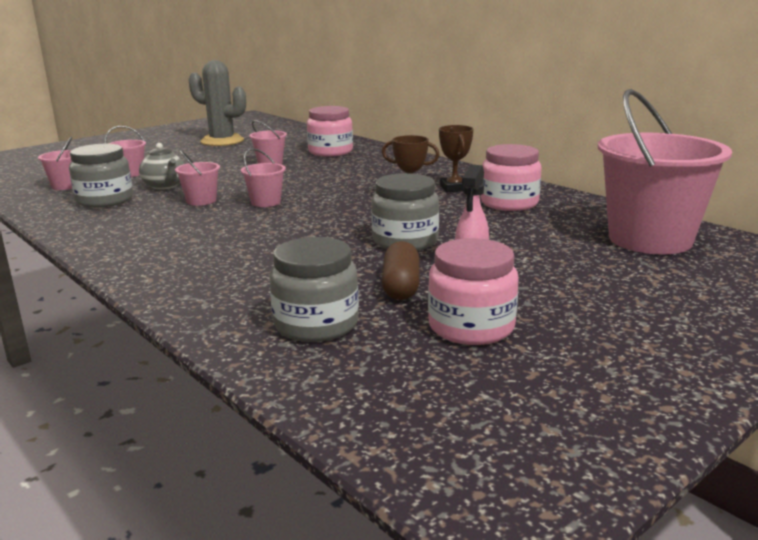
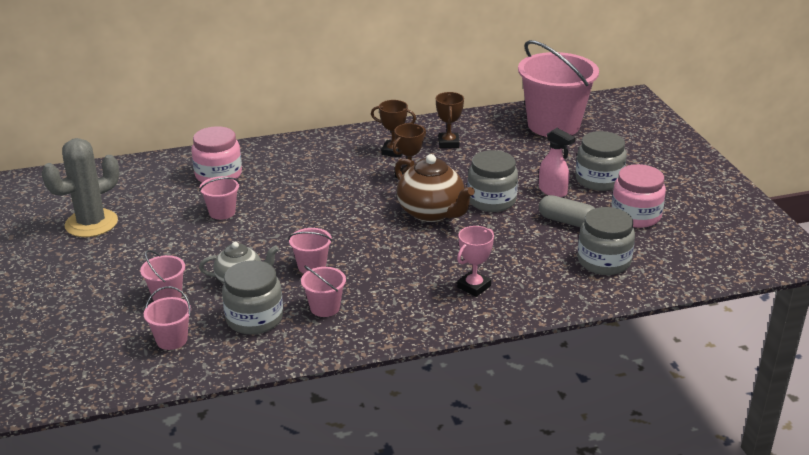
camera: 65 degrees left, 10 degrees up
pink bucket [241,148,286,207] -> pink bucket moved to [301,266,346,317]
brown capsule [382,241,420,300] -> grey capsule [539,195,595,227]
pink jar [481,144,542,211] -> brown trophy [436,92,464,148]
none -> brown teapot [395,154,475,222]
none -> pink trophy [457,226,494,297]
none -> grey jar [576,131,627,191]

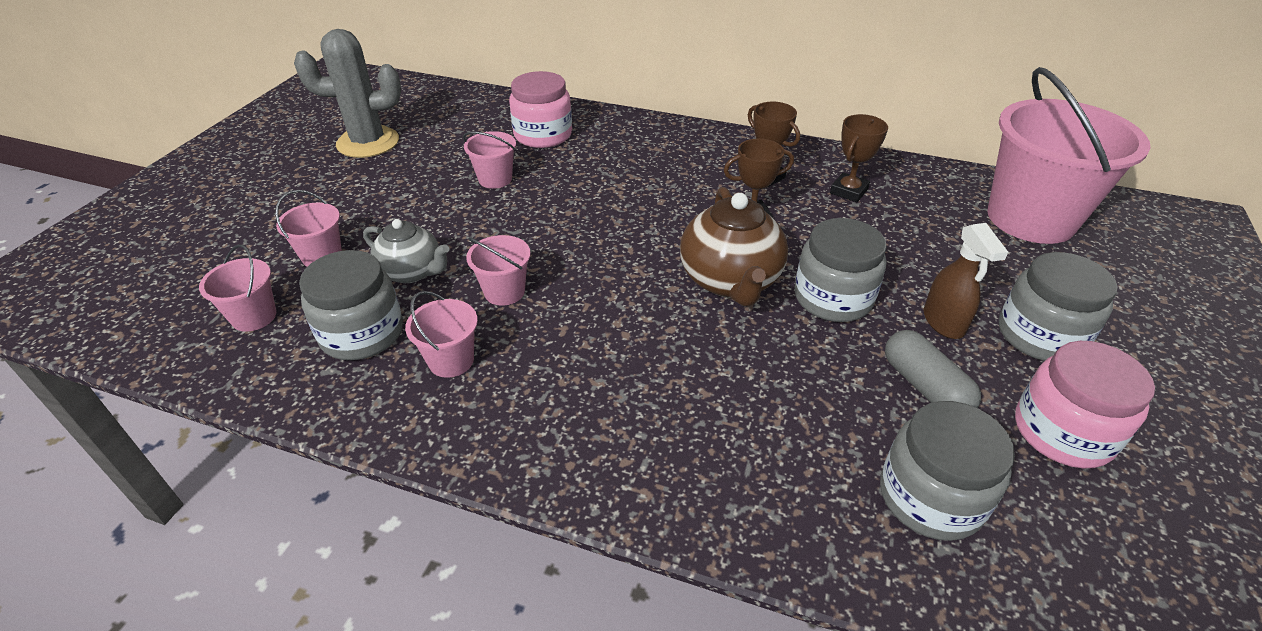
camera: 35 degrees right, 10 degrees up
pink trophy [457,226,494,297] -> none
pink spray bottle [539,128,576,197] -> brown spray bottle [924,223,1008,339]

